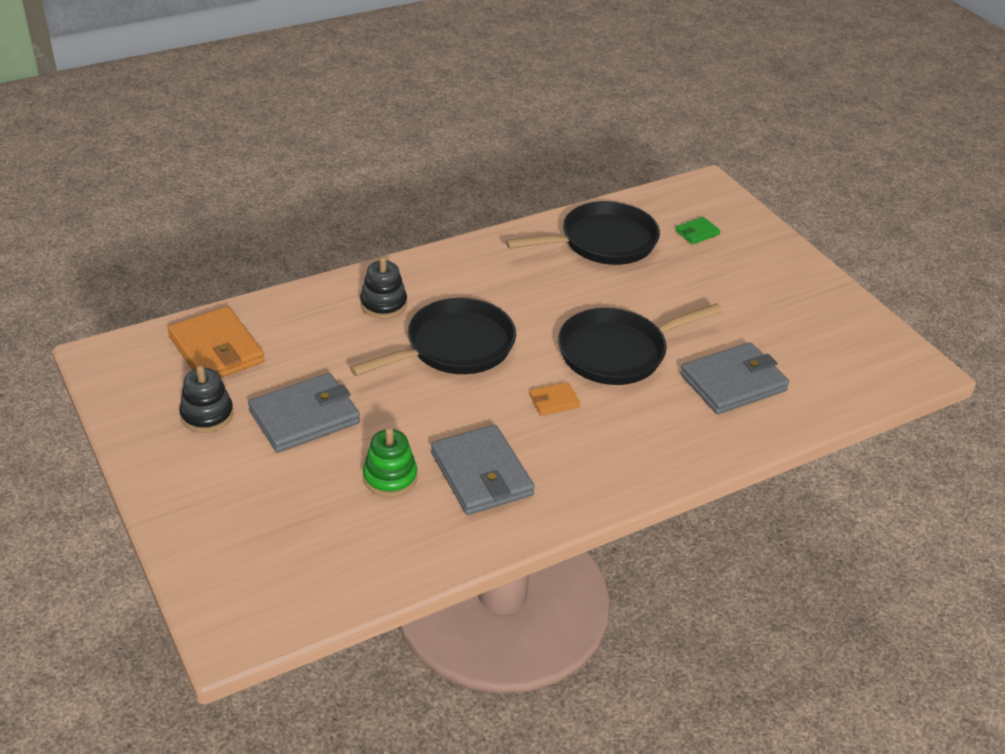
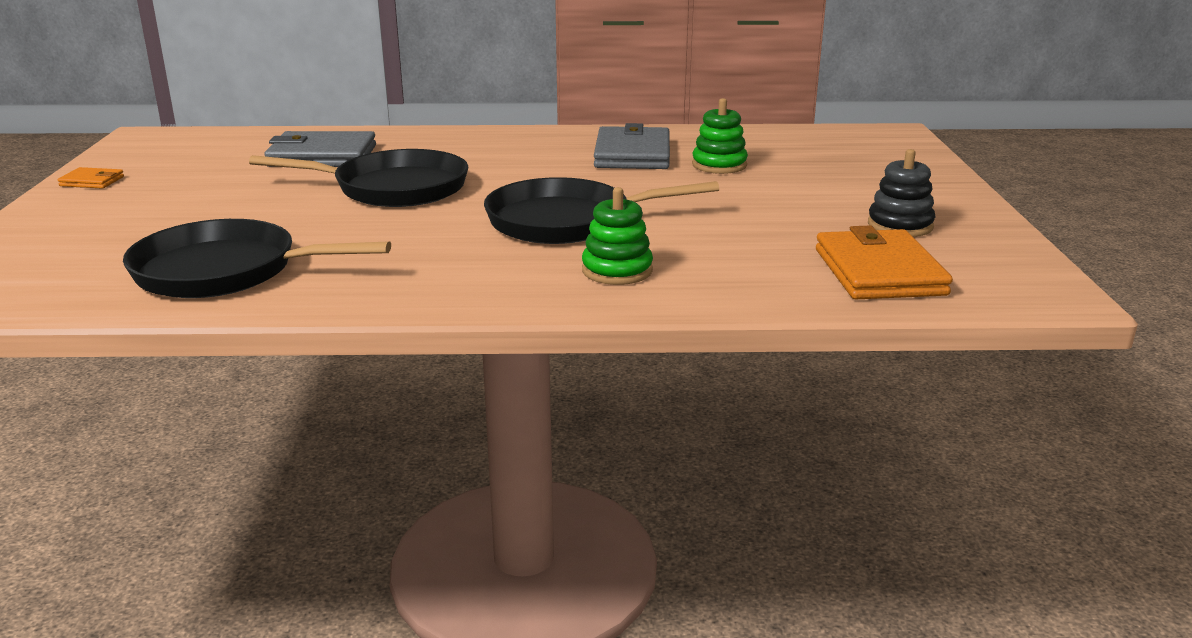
camera: 150 degrees left, 15 degrees down
grey wallet [248,373,360,453] -> none
black stacking toy [360,257,407,319] -> green stacking toy [582,187,653,285]
orange wallet [529,382,580,416] -> orange wallet moved to [58,167,124,189]
green wallet [675,217,720,244] -> none

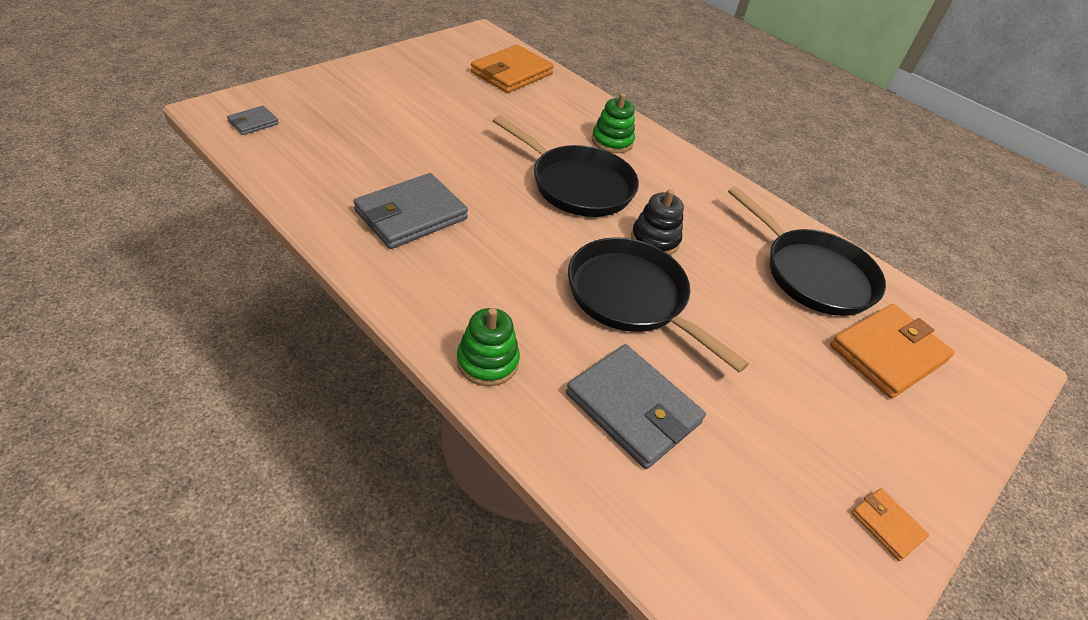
camera: 140 degrees left, 20 degrees up
green stacking toy [692,98,748,174] -> green stacking toy moved to [457,308,520,386]
black stacking toy [868,149,935,237] -> black stacking toy moved to [631,189,684,255]
none -> grey wallet [227,106,279,135]
none -> orange wallet [830,304,954,399]

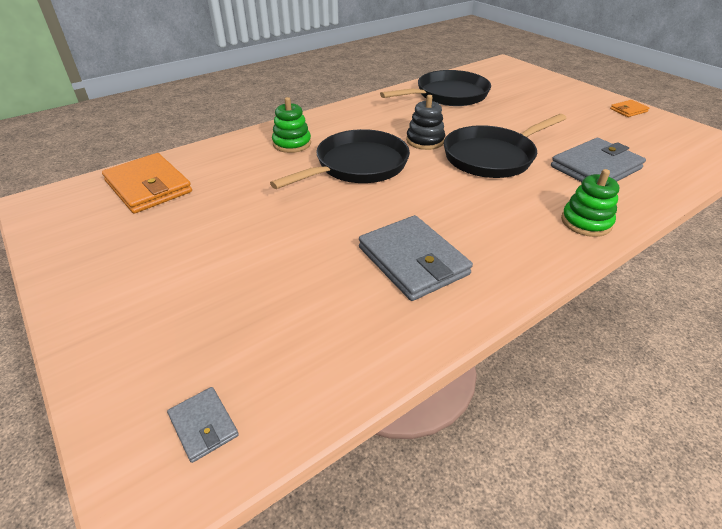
camera: 75 degrees left, 5 degrees down
orange wallet [830,304,954,399] -> none

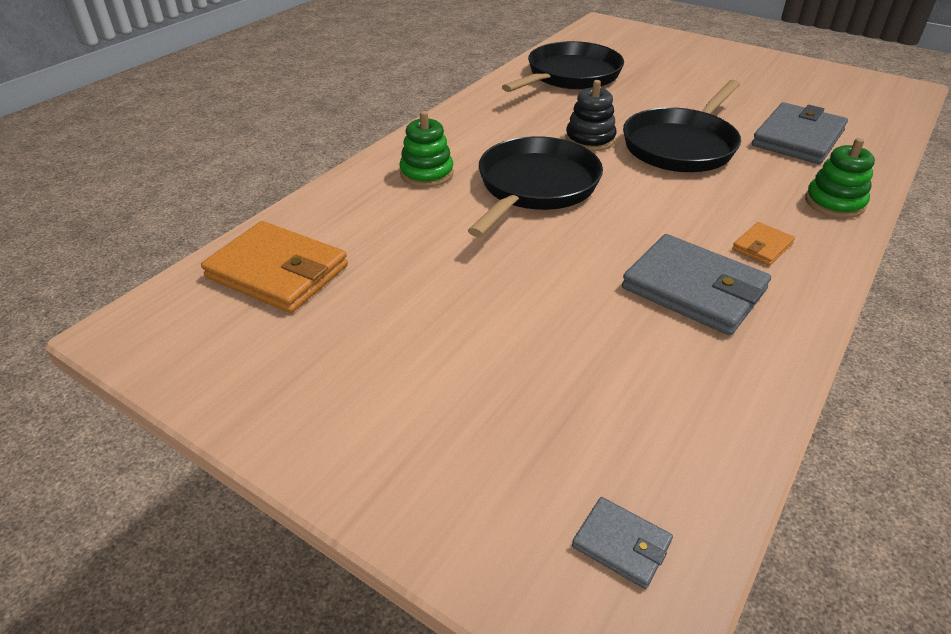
camera: 20 degrees left, 0 degrees up
orange wallet [610,100,649,117] -> orange wallet moved to [732,222,795,266]

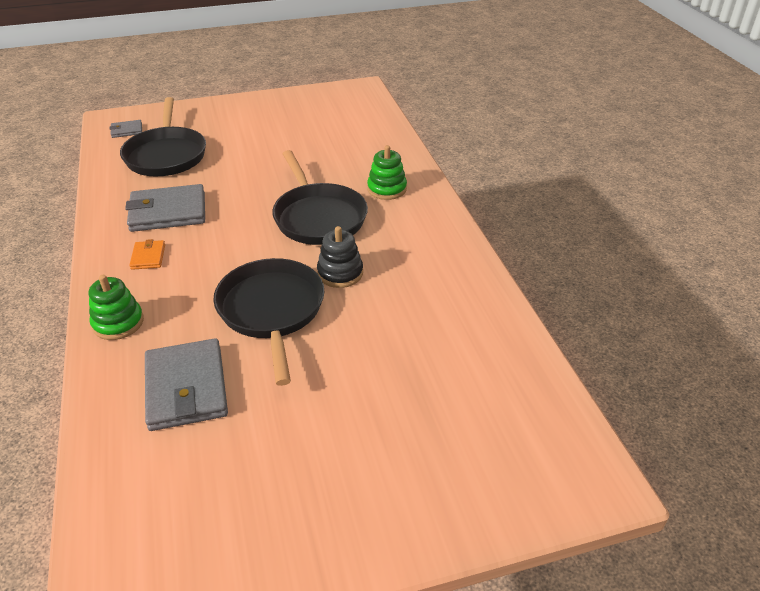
camera: 130 degrees right, 0 degrees up
orange wallet [201,221,348,313] -> none
black pan [502,41,624,92] -> black pan moved to [120,97,206,176]

